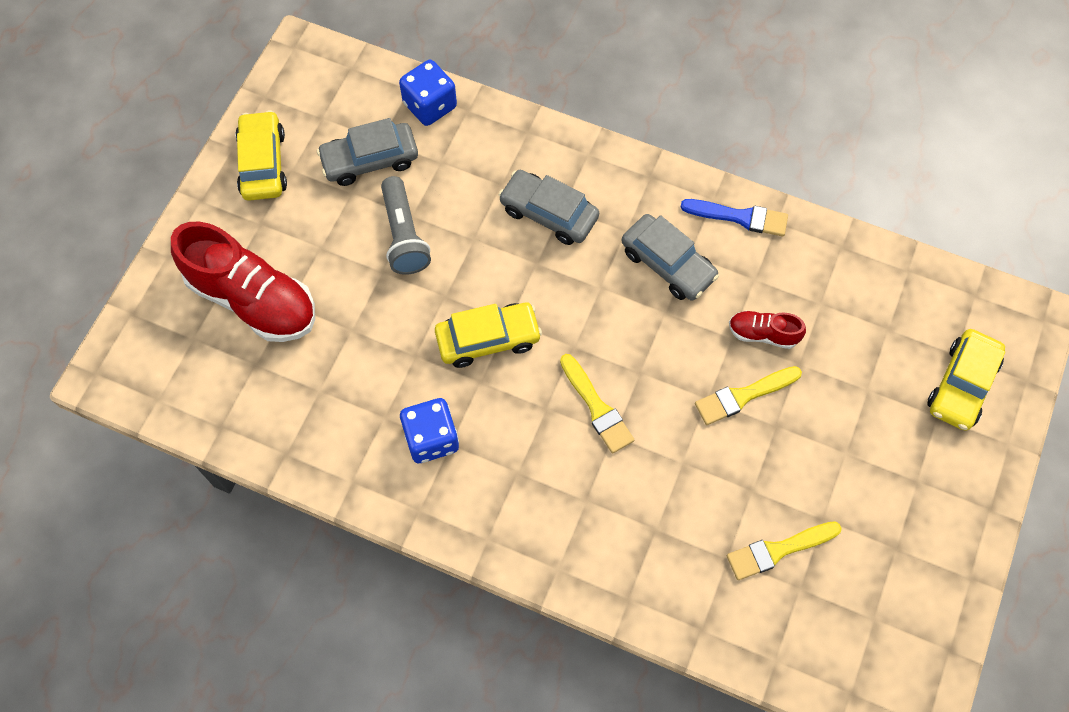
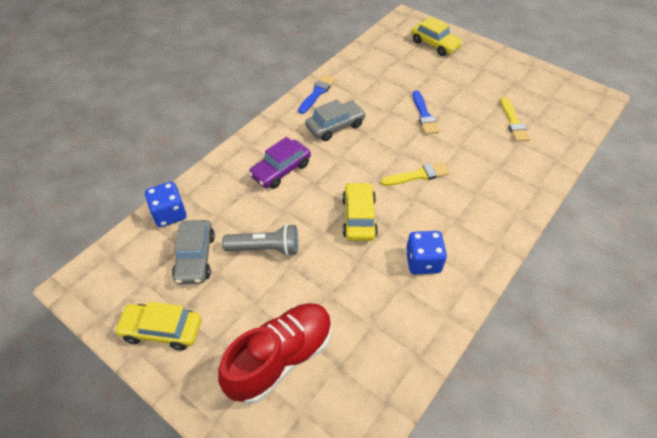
camera: 75 degrees left, 15 degrees down
grey car [498,170,599,245] -> purple car [249,137,311,189]
yellow brush [695,366,802,425] -> blue brush [413,91,440,134]
red shoe [729,311,806,349] -> none

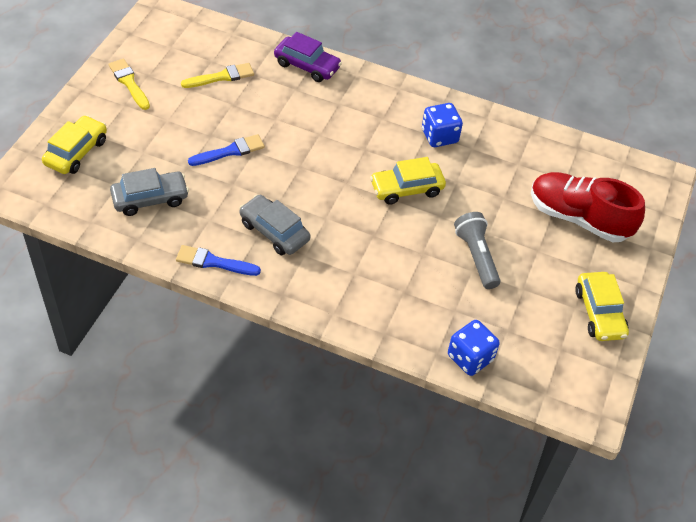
camera: 110 degrees left, 0 degrees up
grey car [172,220,215,284] -> grey car moved to [110,168,189,216]
purple car [249,137,311,189] -> purple car moved to [274,32,342,82]
yellow brush [381,162,450,186] -> yellow brush moved to [108,59,150,110]

